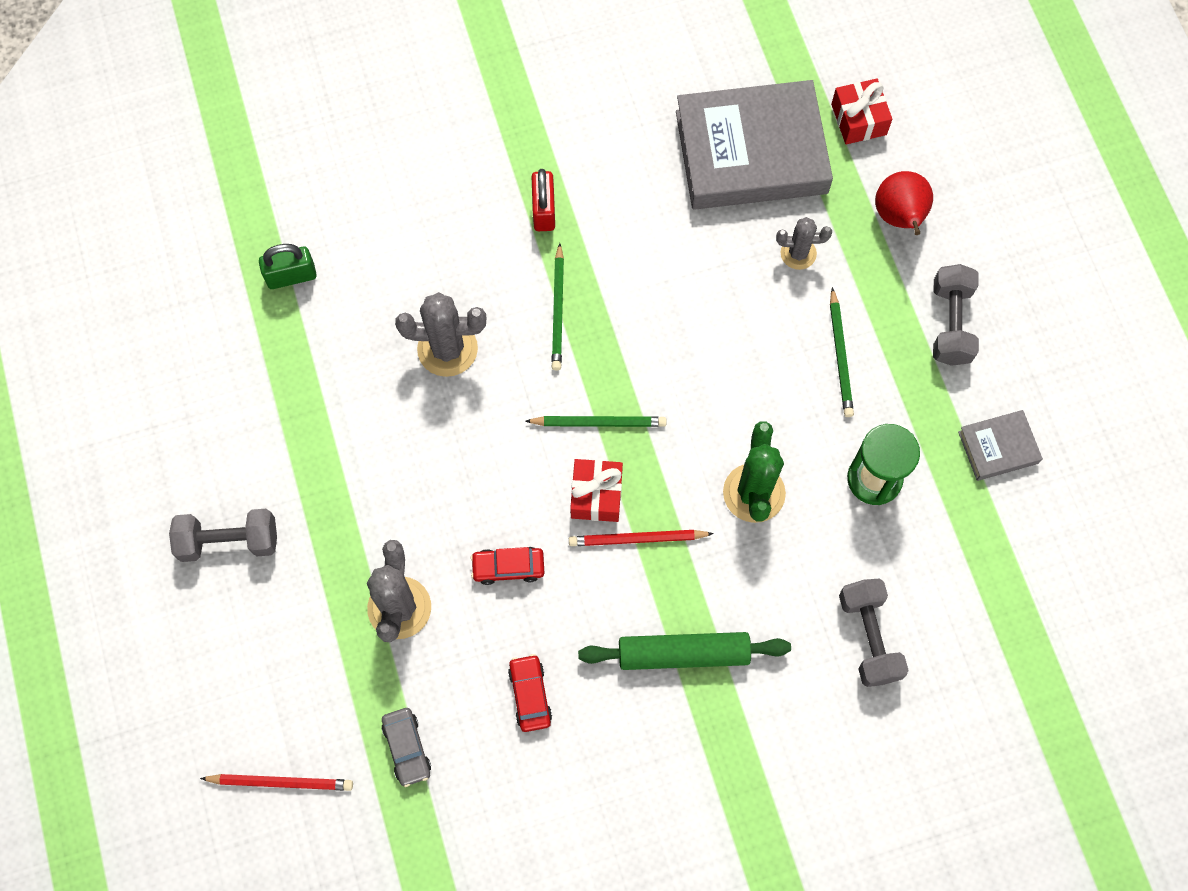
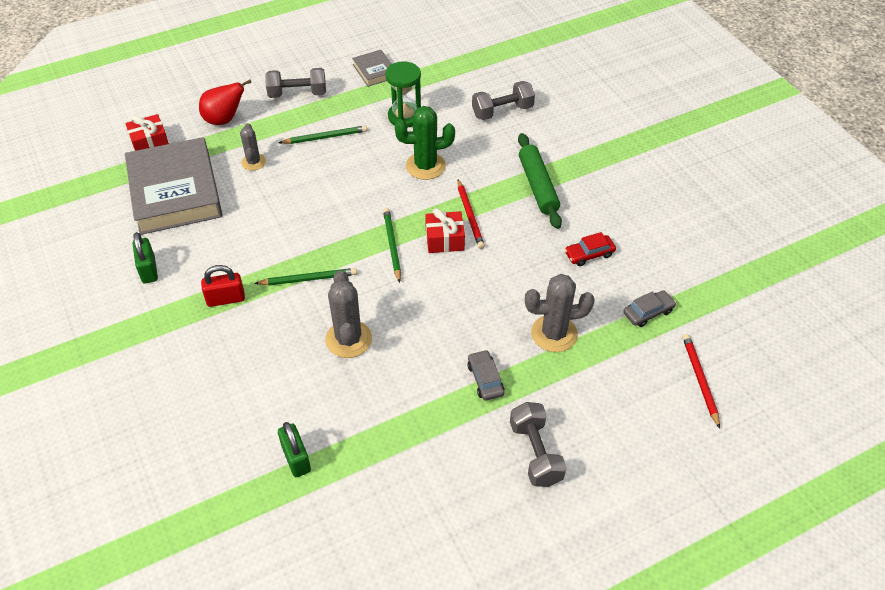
camera: 100 degrees left, 20 degrees down
red car [471,547,544,585] -> none
none -> green padlock [133,232,158,284]
none -> grey car [468,350,504,401]

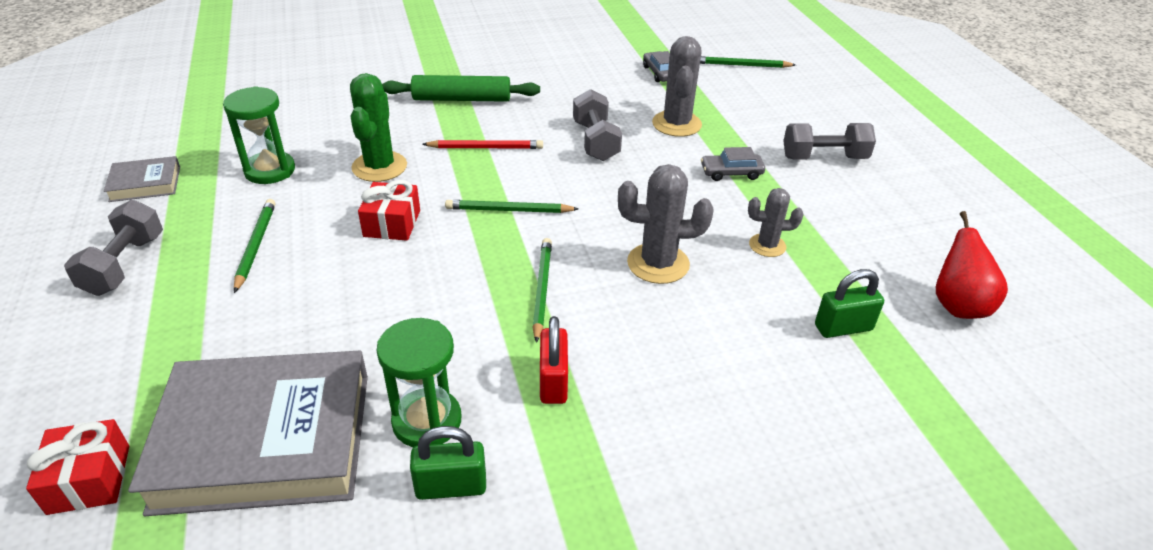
camera: 80 degrees left, 10 degrees down
red pear [199,80,251,125] -> red pear moved to [936,211,1008,319]
grey cactus [240,123,266,170] -> grey cactus moved to [748,188,804,257]
red gift [425,208,465,253] -> red gift moved to [358,180,420,241]
grey dumbbell [472,81,535,120] -> grey dumbbell moved to [573,89,622,161]
red car [565,232,616,266] -> none
red pencil [683,334,720,429] -> green pencil [700,56,796,68]
none -> green hourglass [377,318,461,447]

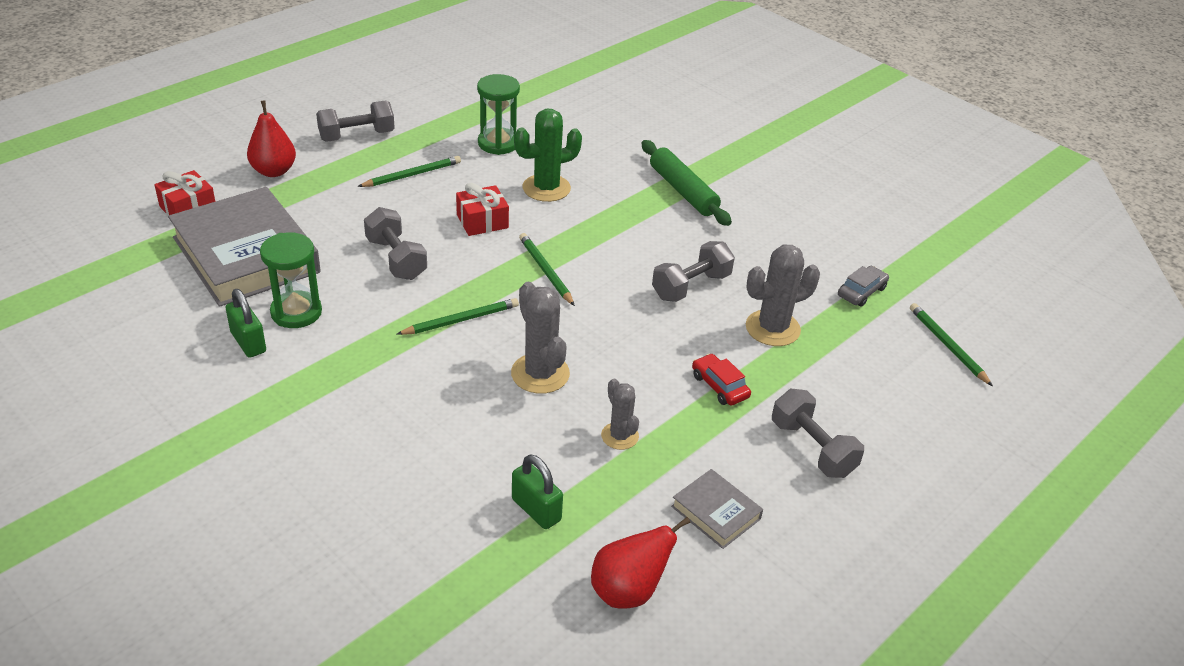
camera: 60 degrees right, 0 degrees up
grey book [104,156,180,202] -> grey book moved to [671,469,763,549]
red pencil [422,140,543,149] -> none
red padlock [540,316,568,404] -> none
grey car [701,147,765,181] -> red car [692,354,751,406]
none -> red pear [247,100,296,177]
none -> grey dumbbell [364,207,427,280]

